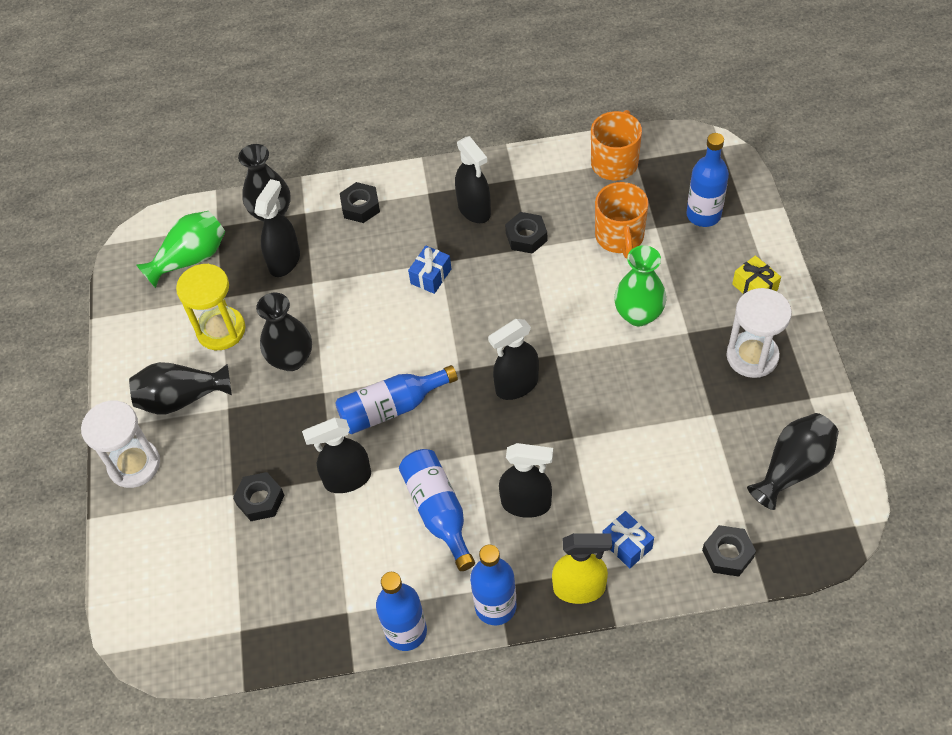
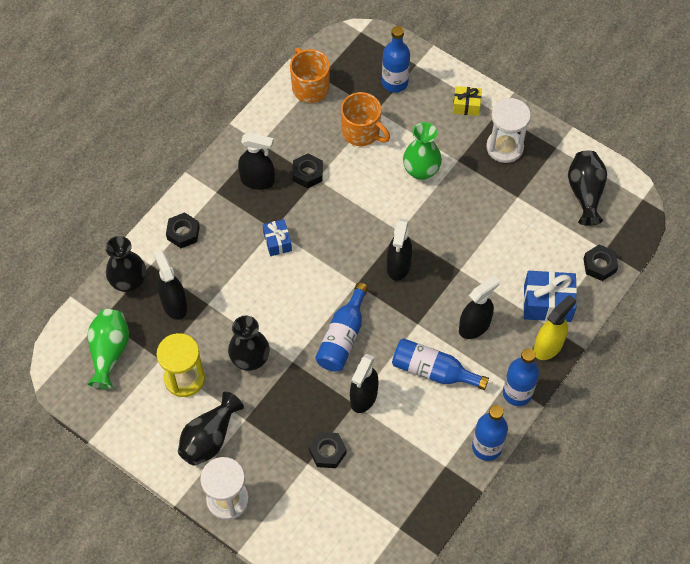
camera: 50 degrees left, 5 degrees up
blue gift [602,511,654,568] -> blue gift [523,271,577,322], size x1.69

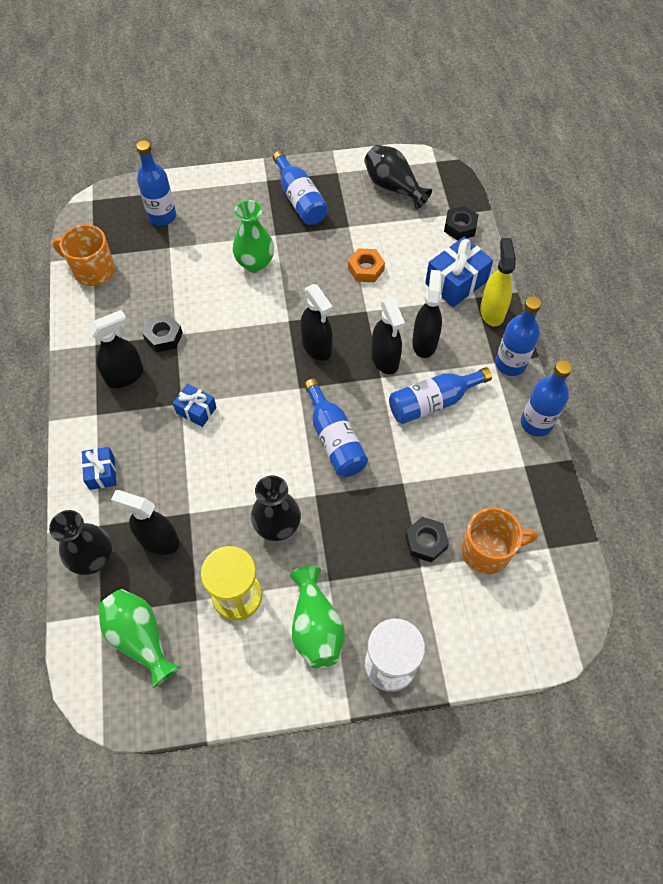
camera: 45 degrees left, 0 degrees up
black nut [166,212,199,248] -> blue gift [82,447,116,490]
black vase [178,391,244,466] -> green vase [290,565,345,669]
orange mug [341,92,390,146] -> orange mug moved to [461,507,538,574]
black spray bottle [350,354,379,413] -> black spray bottle moved to [371,297,405,374]
yellow gift [453,86,482,116] -> none
white hourglass [486,98,531,163] -> blue bottle [273,151,328,225]
none -> orange nut [348,248,385,282]

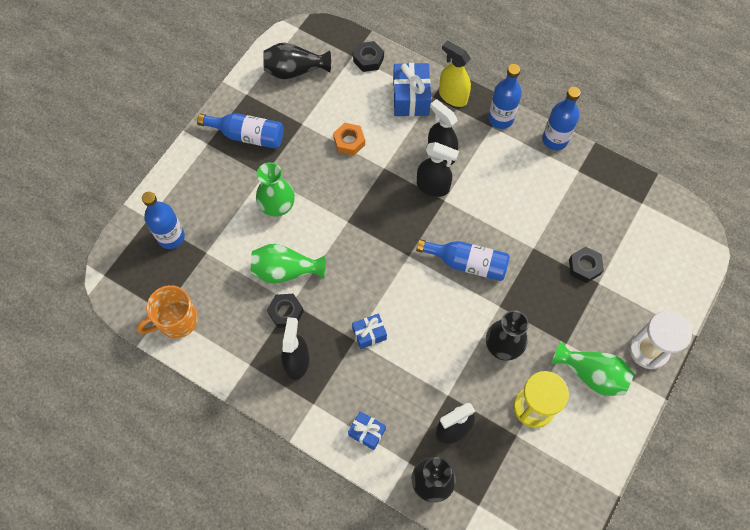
camera: 50 degrees left, 5 degrees up
green vase [98,589,181,688] -> green vase moved to [250,244,326,284]
black spray bottle [301,284,333,361] -> none
blue bottle [389,367,492,424] -> none
orange mug [461,507,538,574] -> none

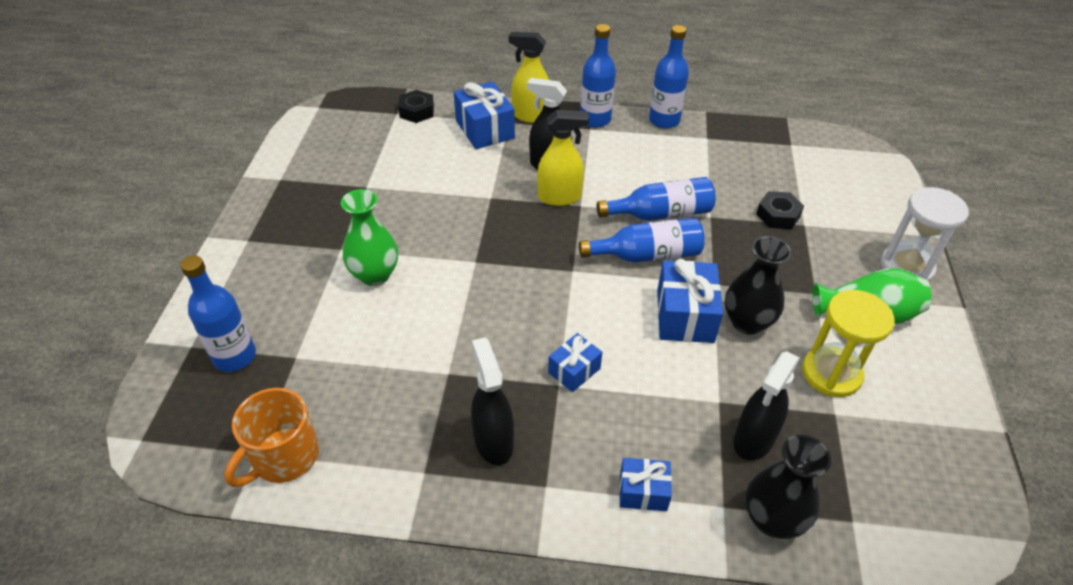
camera: 25 degrees left, 20 degrees down
blue bottle [197,113,284,149] -> blue bottle moved to [597,177,716,221]
green vase [250,244,326,284] -> none
black vase [263,43,331,79] -> none
black nut [267,294,304,328] -> none
orange nut [333,123,365,156] -> none
black spray bottle [417,142,459,197] -> yellow spray bottle [537,110,589,206]
none -> blue gift [657,259,723,343]

